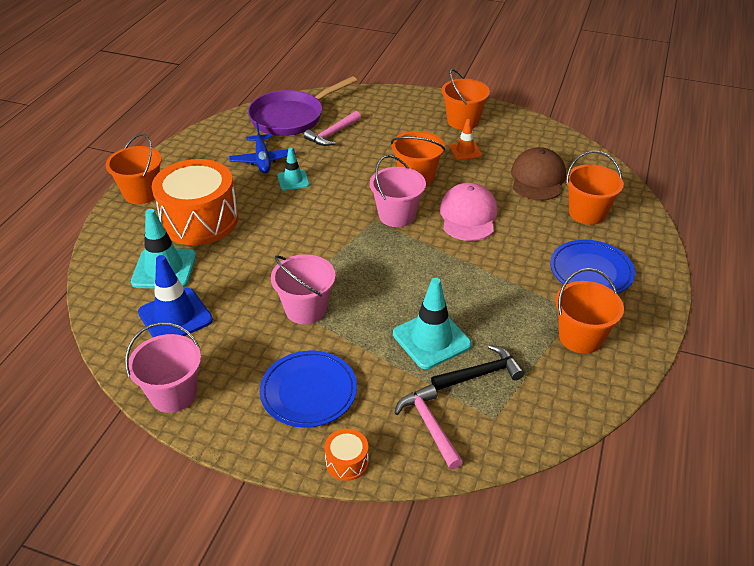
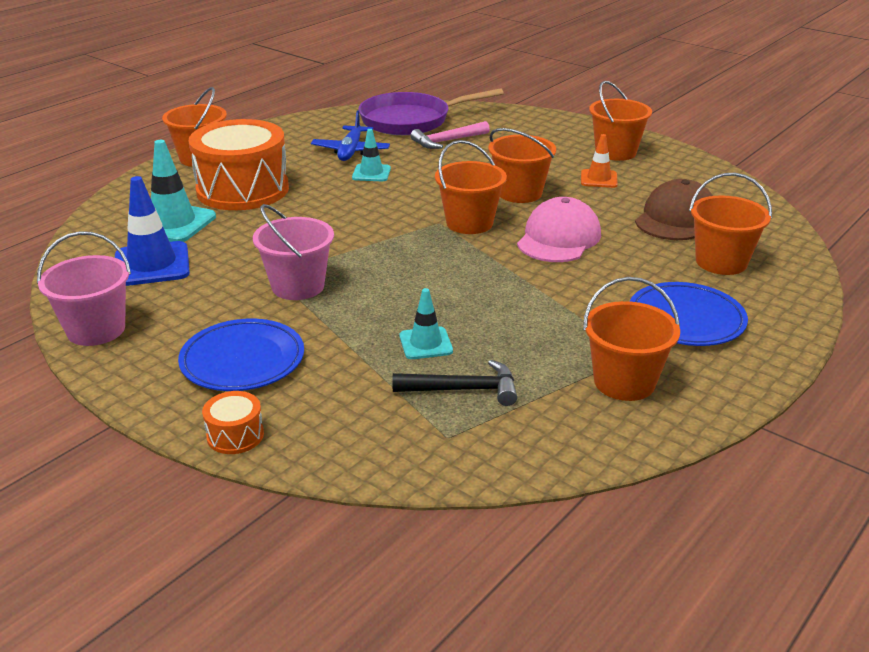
camera: 20 degrees right, 10 degrees down
pink bucket [370,155,426,227] -> orange bucket [435,140,507,234]
turquoise traffic cone [393,278,471,369] -> turquoise traffic cone [399,288,453,359], size x0.59
pink hammer [395,384,463,470] -> none

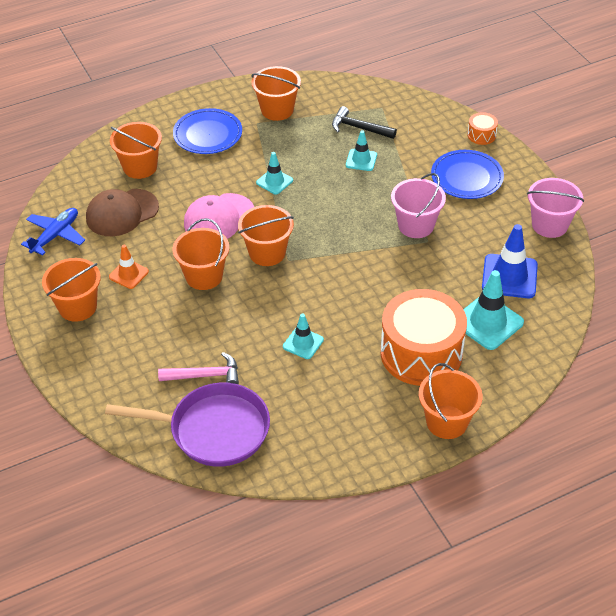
camera: 155 degrees left, 15 degrees up
blue plane [311,110,390,161] -> blue plane moved to [21,208,85,255]
none -> turquoise traffic cone [256,152,293,194]

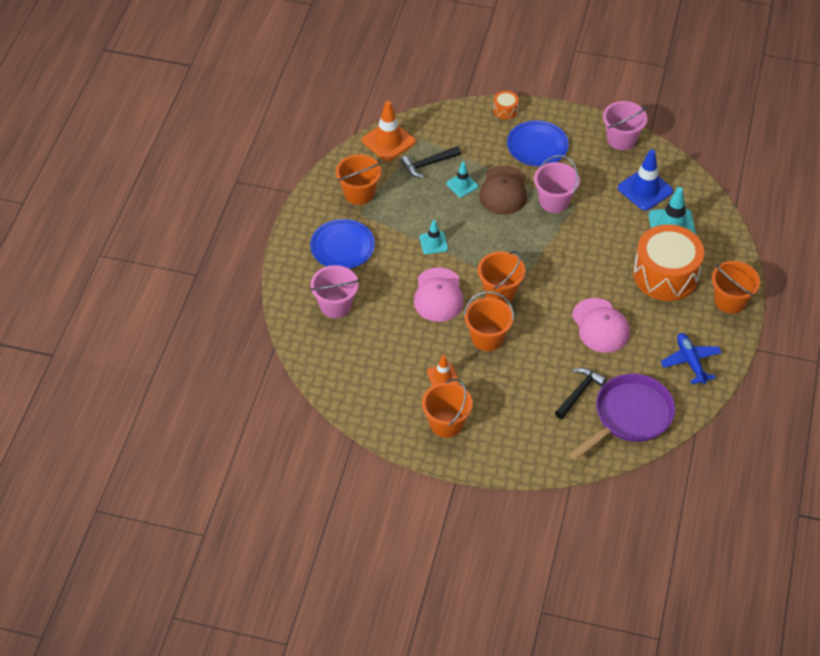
camera: 50 degrees left, 5 degrees up
blue plane [21,208,85,255] -> blue plane moved to [660,333,722,384]
brown cap [86,189,159,236] -> brown cap moved to [479,165,527,215]
orange bucket [110,122,162,179] -> pink bucket [310,265,359,318]
pink hammer [158,352,239,384] -> black hammer [555,368,607,419]
turquoise traffic cone [283,314,324,359] -> pink cap [572,298,630,353]
none -> orange traffic cone [362,101,416,161]

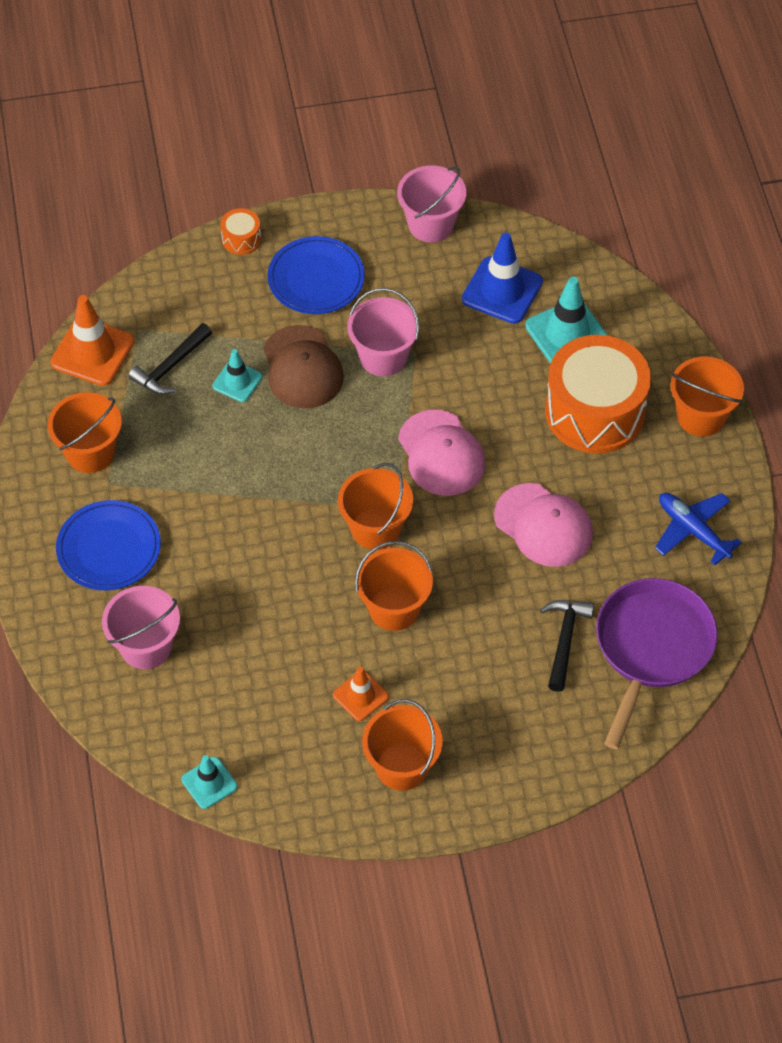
camera: 25 degrees left, 5 degrees up
pink cap [414,267,464,322] -> pink cap moved to [398,410,486,496]
turquoise traffic cone [420,220,448,254] -> turquoise traffic cone moved to [181,755,238,809]

